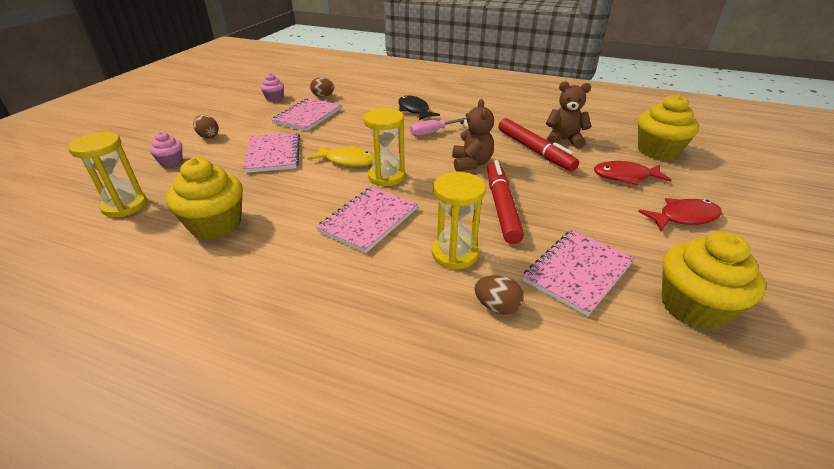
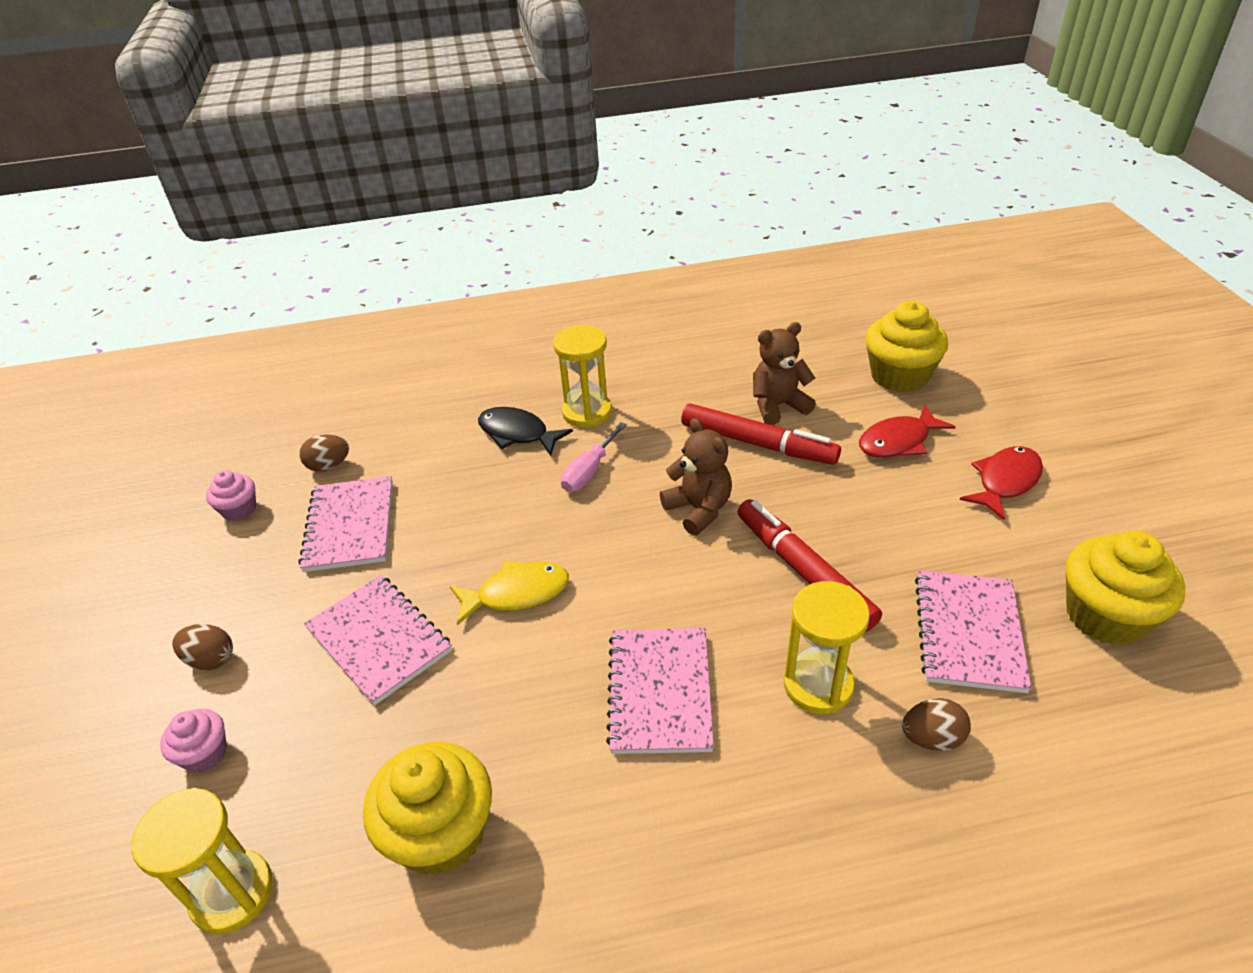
camera: 30 degrees left, 5 degrees up
yellow hourglass [364,108,405,186] -> yellow hourglass moved to [553,325,612,428]

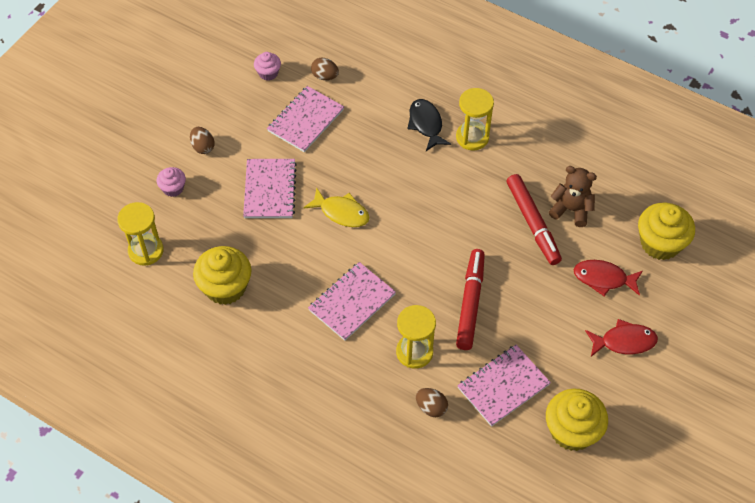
camera: 40 degrees right, 15 degrees up
pink screwdriver [561,422,627,492] -> none
brown teddy bear [660,418,732,536] -> none

